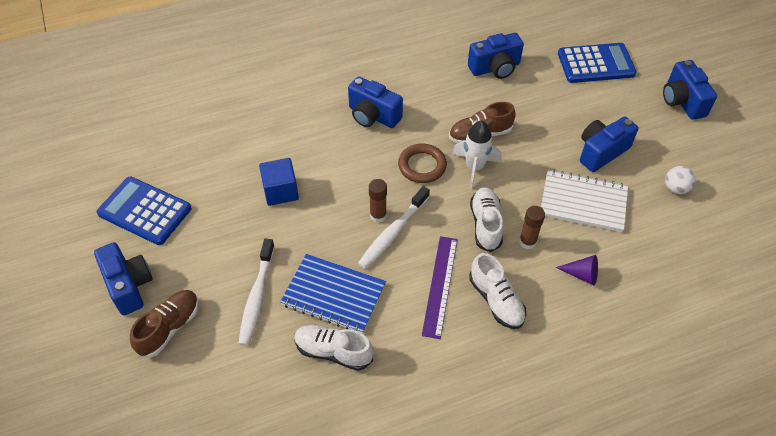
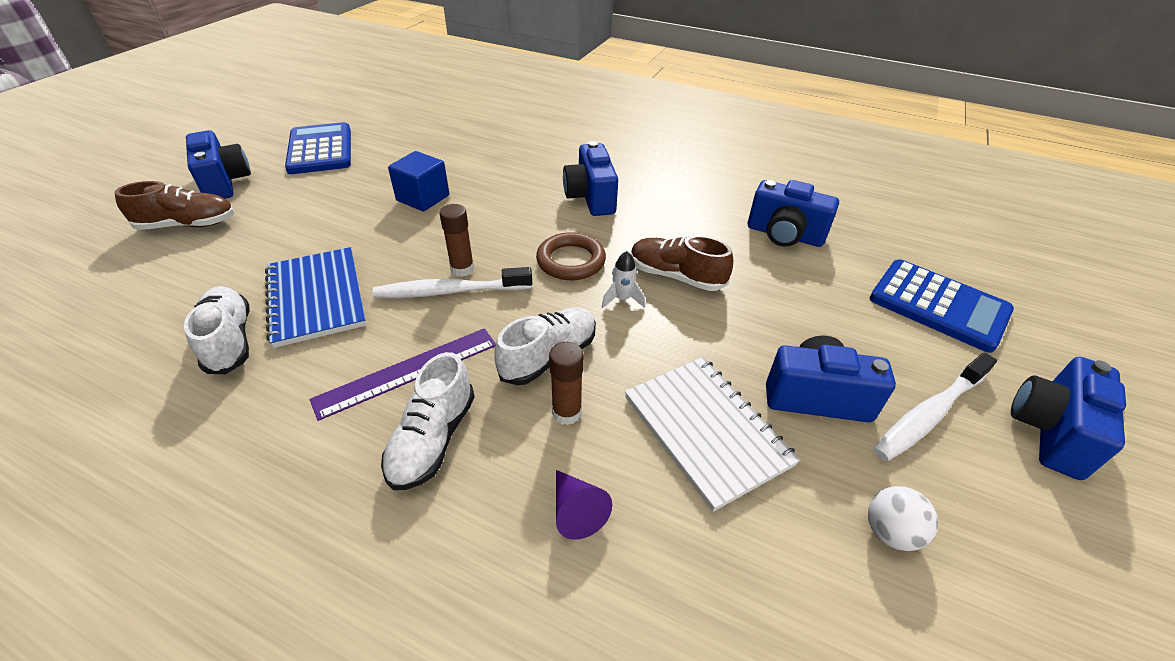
camera: 45 degrees right, 10 degrees down
blue camera [94,242,153,315] -> blue camera turned 45 degrees counterclockwise [186,130,251,199]
white toothbrush [238,239,275,346] -> white toothbrush moved to [873,352,997,461]
white rocket [452,121,501,190] -> white rocket [602,251,645,308], size x0.56

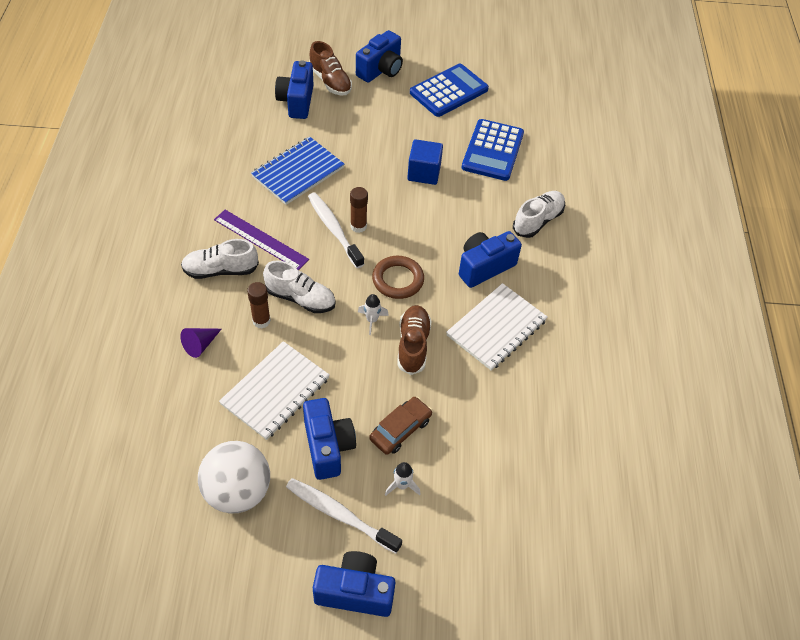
camera: 65 degrees right, 10 degrees up
white shoe [184,286,250,374] -> white shoe moved to [513,191,565,238]
blue camera [748,180,839,247] -> blue camera moved to [275,60,314,119]
white ball [868,486,938,551] -> white ball [198,441,270,514], size x1.99
blue calculator [869,259,1014,353] -> blue calculator moved to [462,119,524,181]
none -> brown car [369,397,432,455]
none -> white rocket [385,462,420,496]
none -> white notebook [446,283,548,371]

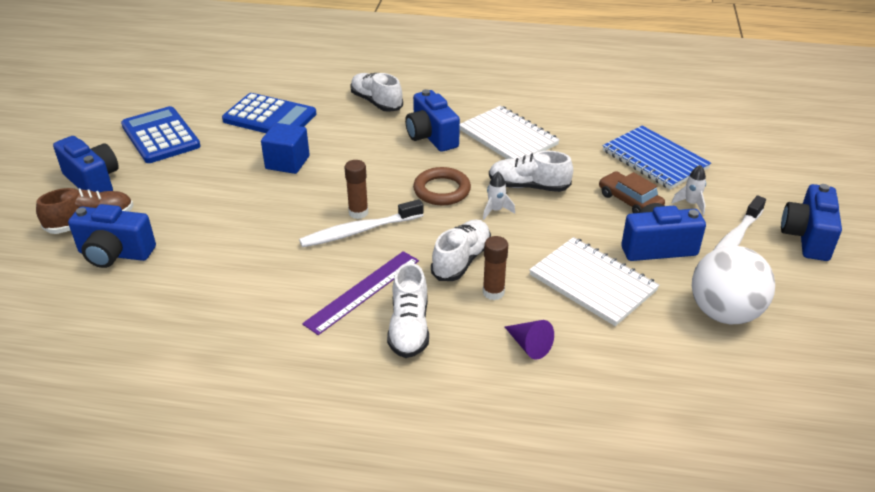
camera: 80 degrees left, 15 degrees down
blue notebook [251,137,344,205] -> blue notebook moved to [602,126,711,190]
brown shoe [397,305,432,375] -> white shoe [489,151,573,192]

